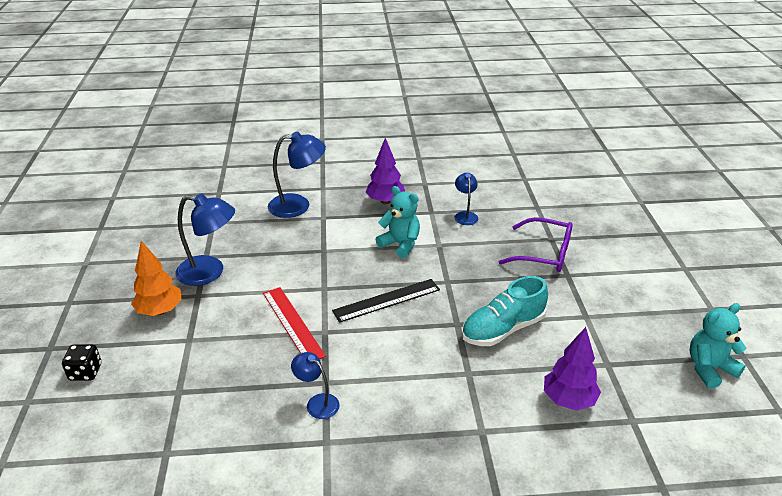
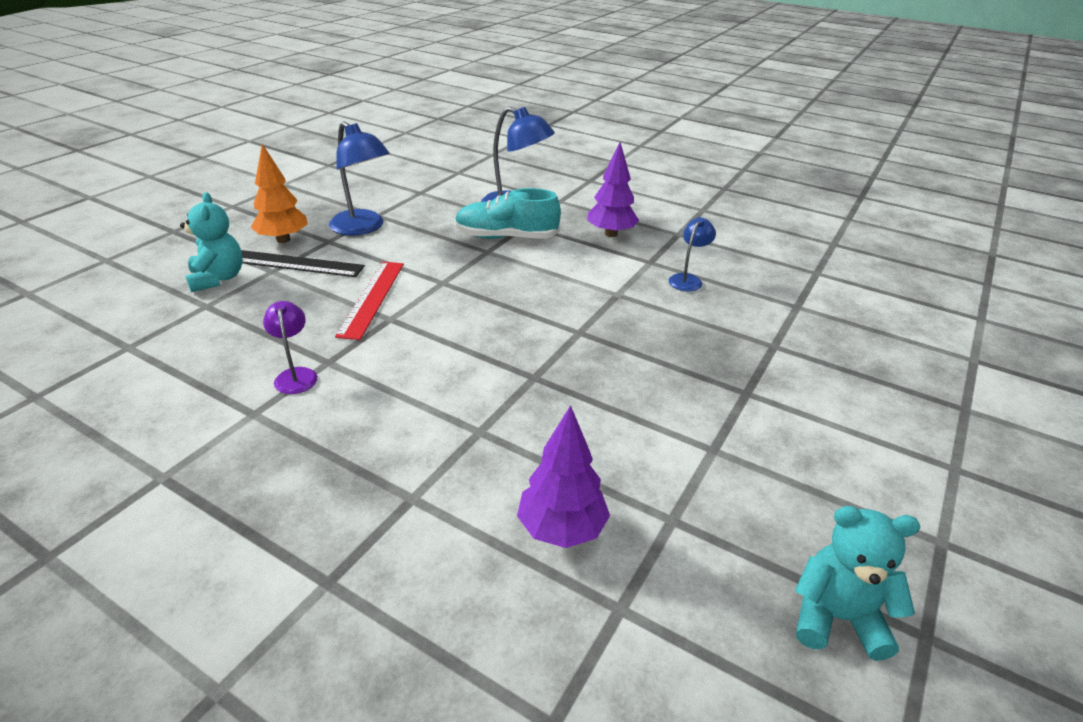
camera: 35 degrees right, 0 degrees up
black dice [62,345,101,381] -> none
blue lamp [291,352,340,419] -> purple lamp [263,301,318,394]
black ruler [332,279,440,323] -> black ruler moved to [242,250,365,277]
turquoise teddy bear [375,186,420,258] -> turquoise teddy bear moved to [180,192,243,292]
turquoise shoe [462,276,548,346] -> turquoise shoe moved to [455,188,561,239]
purple glasses [499,217,573,272] -> none

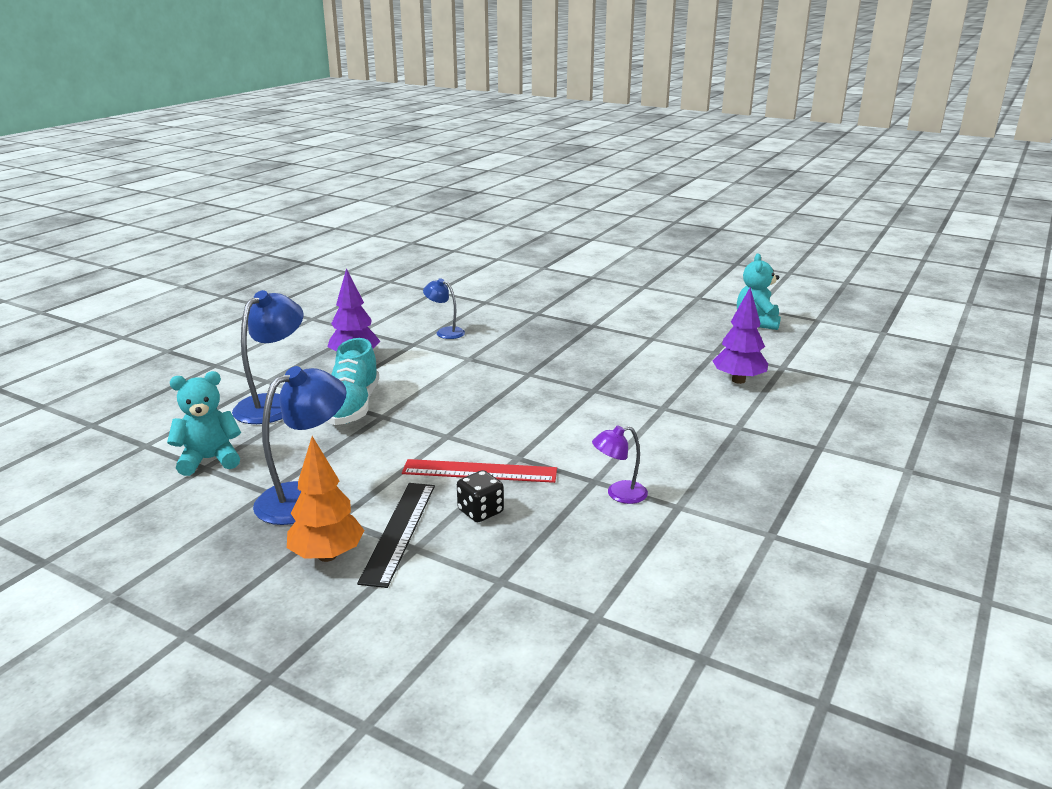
camera: 90 degrees left, 10 degrees down
turquoise teddy bear [180,192,243,292] -> turquoise teddy bear moved to [167,371,241,476]
none -> black dice [457,470,504,522]

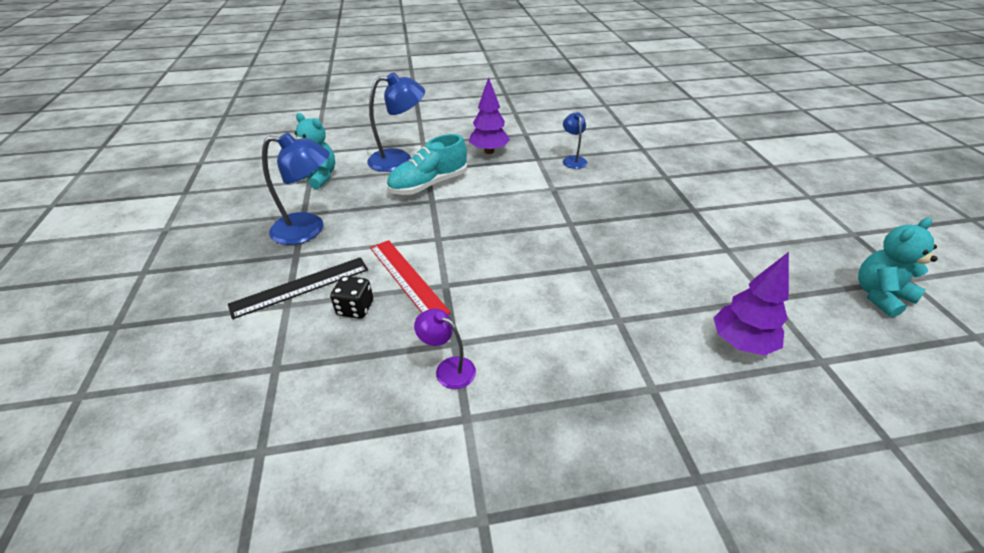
camera: 50 degrees right, 15 degrees up
orange tree [287,436,365,562] -> none

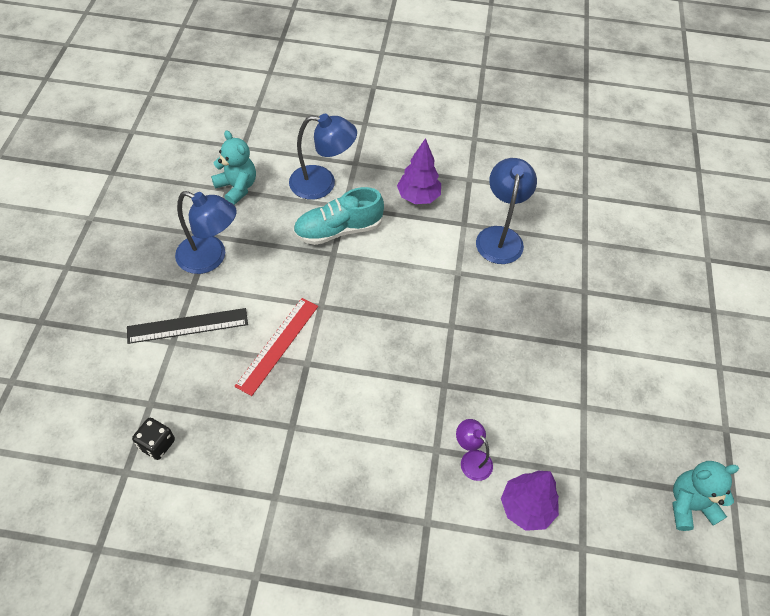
camera: 15 degrees right, 15 degrees up
black dice [330,276,373,319] -> black dice moved to [132,418,175,460]
red ruler [370,240,451,314] -> red ruler turned 45 degrees clockwise [235,298,318,396]
purple lamp [414,309,476,389] -> purple lamp moved to [456,419,493,481]
blue lamp [563,112,587,169] -> blue lamp [476,158,537,264], size x1.78

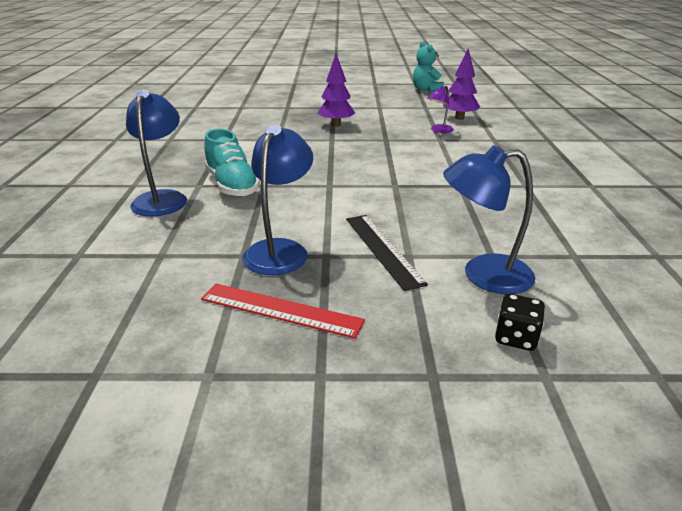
camera: 95 degrees left, 25 degrees down
black dice [132,418,175,460] -> black dice moved to [495,294,545,351]
turquoise teddy bear [211,130,256,205] -> none
red ruler [235,298,318,396] -> red ruler moved to [201,284,365,339]
purple tree [397,138,441,204] -> purple tree moved to [318,54,355,126]
blue lamp [476,158,537,264] -> blue lamp moved to [443,145,535,294]

